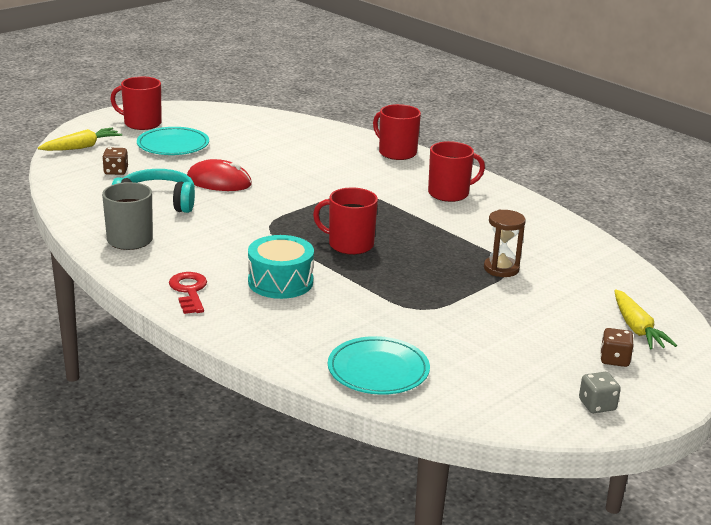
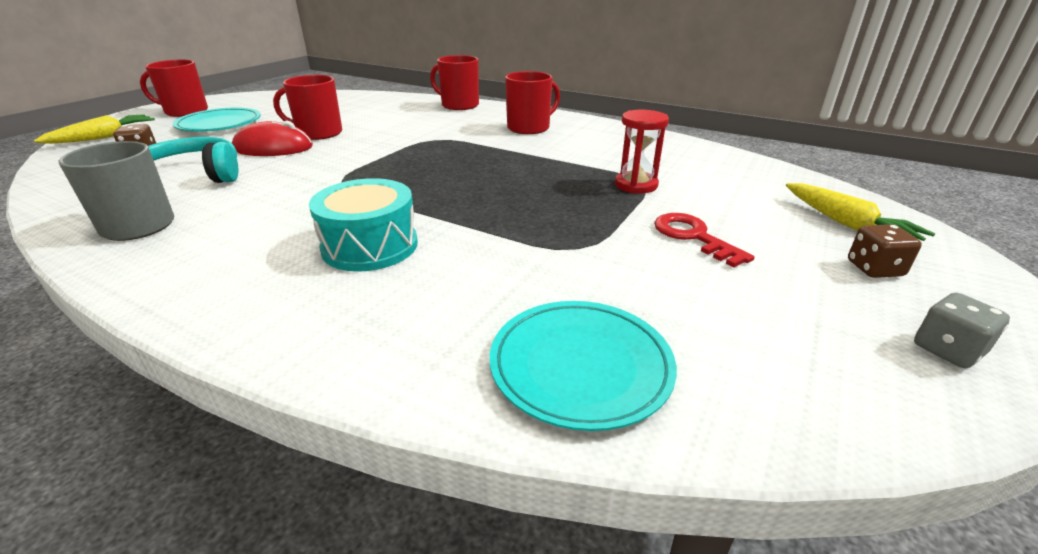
camera: 15 degrees left, 5 degrees up
red key [169,272,207,314] -> red key moved to [654,213,755,268]
red mug [313,187,378,255] -> red mug moved to [273,75,342,140]
brown hourglass [484,210,526,277] -> red hourglass [615,110,669,193]

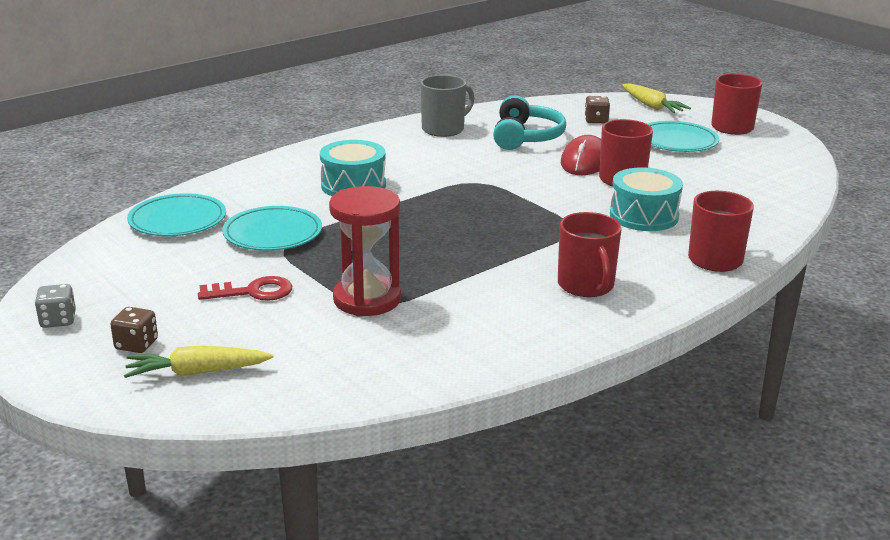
camera: 110 degrees right, 5 degrees down
red hourglass [615,110,669,193] -> red hourglass [329,186,401,316], size x1.51
none -> turquoise plate [222,206,322,251]
none -> turquoise drum [610,167,683,231]

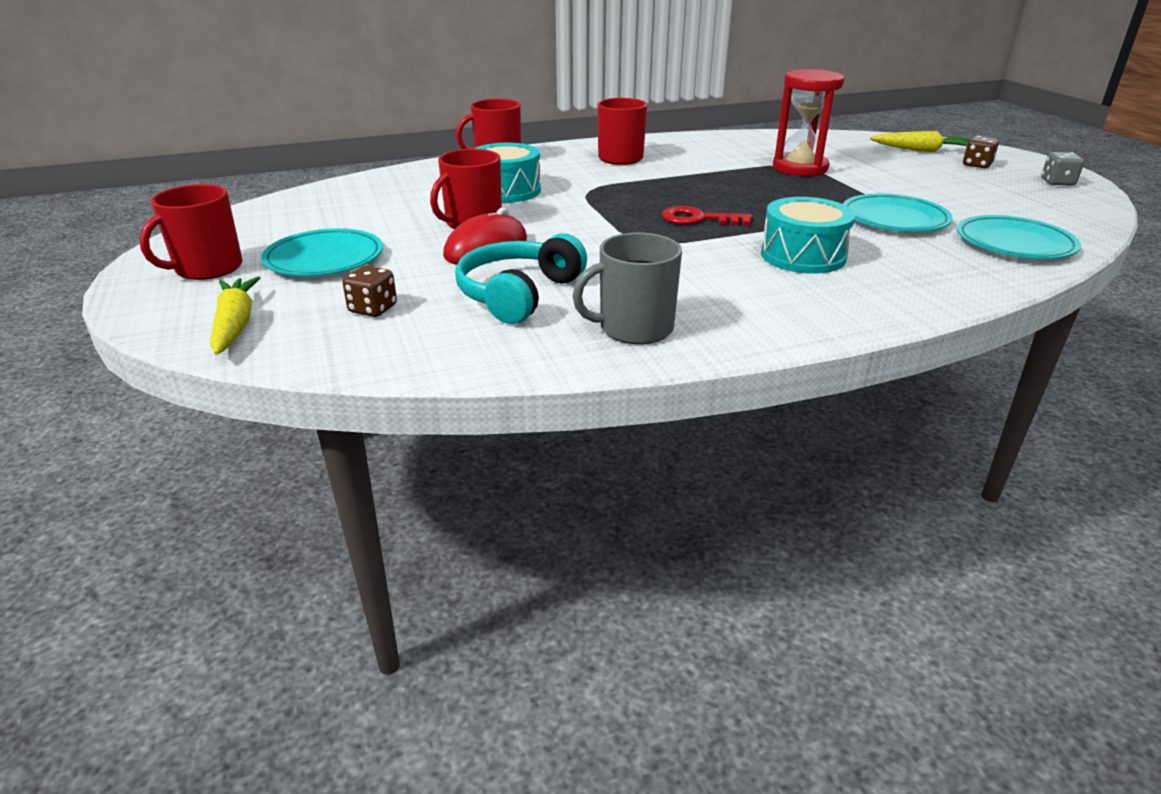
camera: 160 degrees left, 5 degrees up
red key [198,276,292,301] -> red key moved to [662,206,752,225]

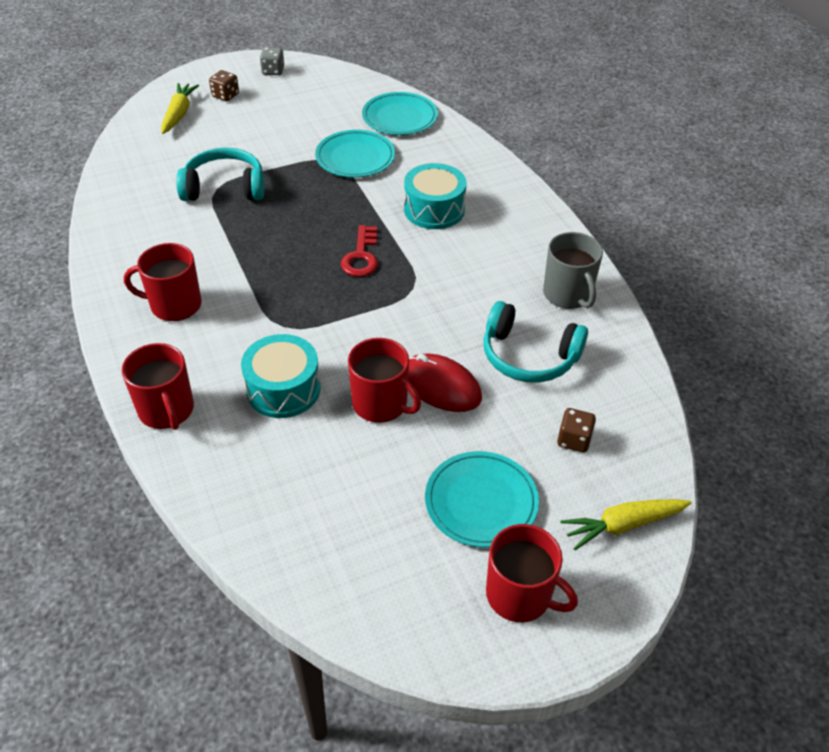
camera: 95 degrees left, 15 degrees up
red hourglass [773,69,844,176] -> turquoise headphones [176,148,264,201]

